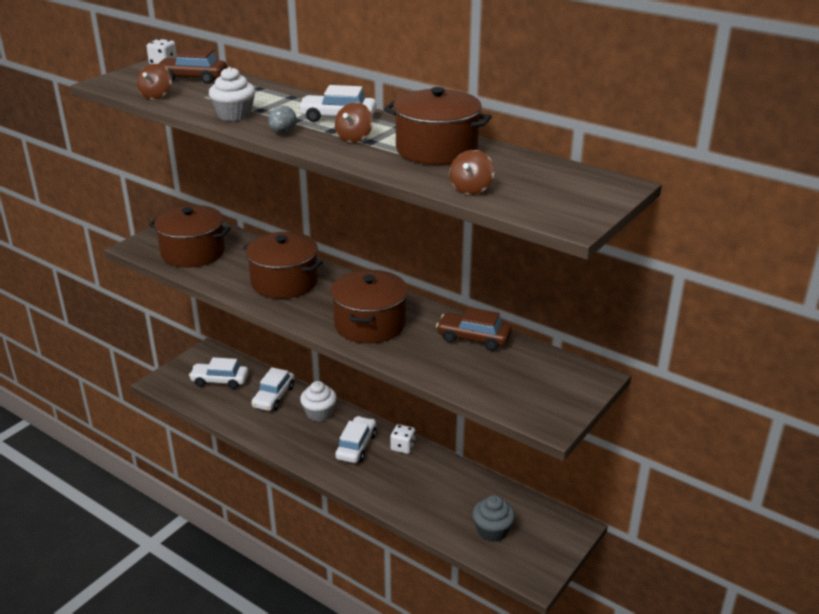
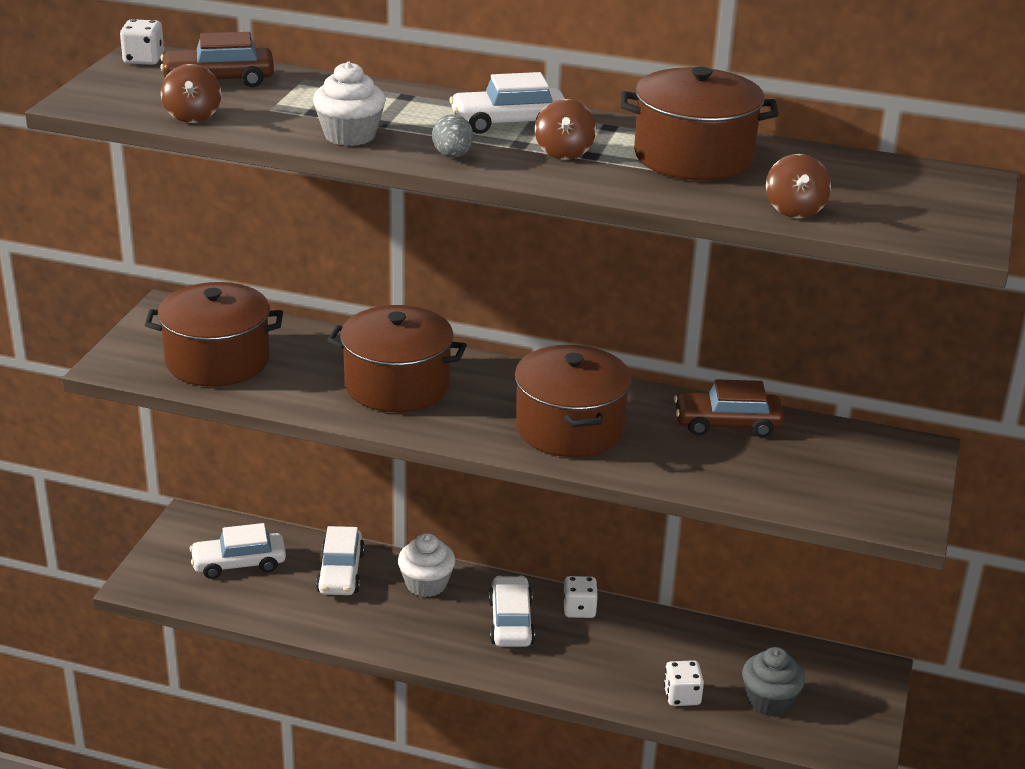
camera: 20 degrees left, 0 degrees up
none -> white dice [664,660,704,706]

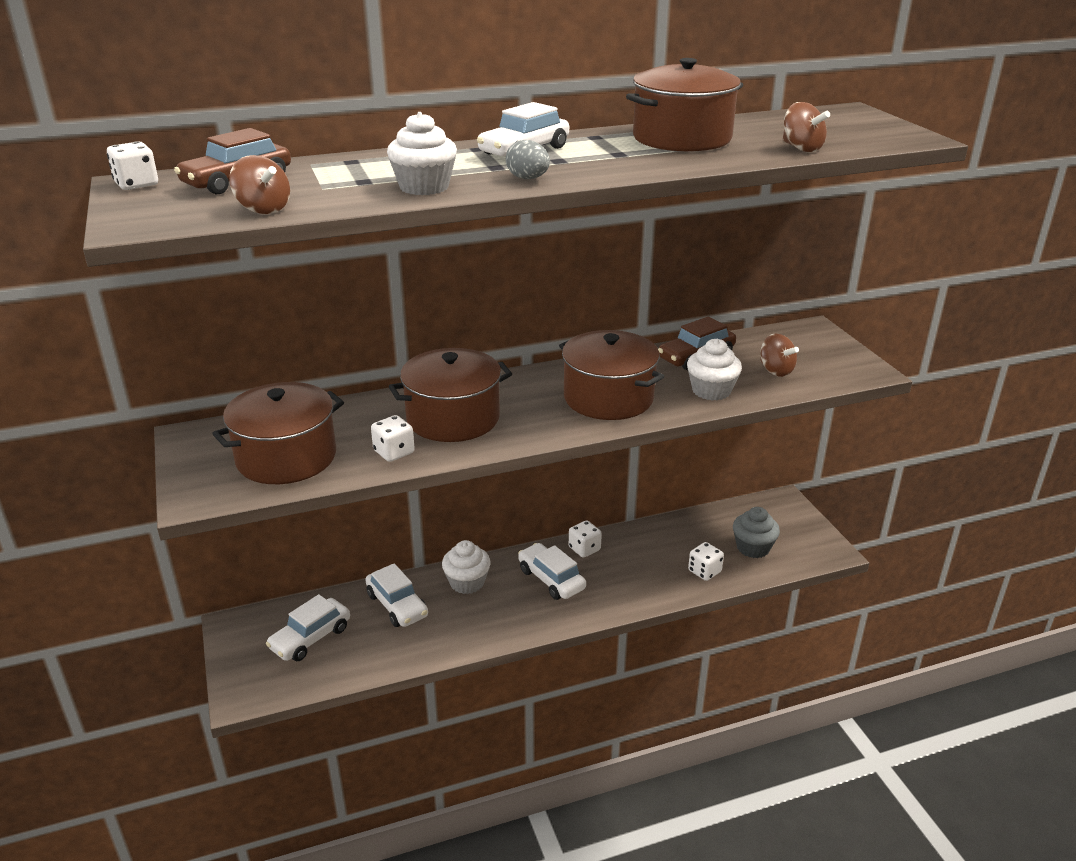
camera: 35 degrees left, 0 degrees up
brown spinning top [535,99,596,160] -> brown spinning top moved to [760,333,799,377]
none -> white dice [371,415,415,462]
none -> white cupcake [687,339,742,401]

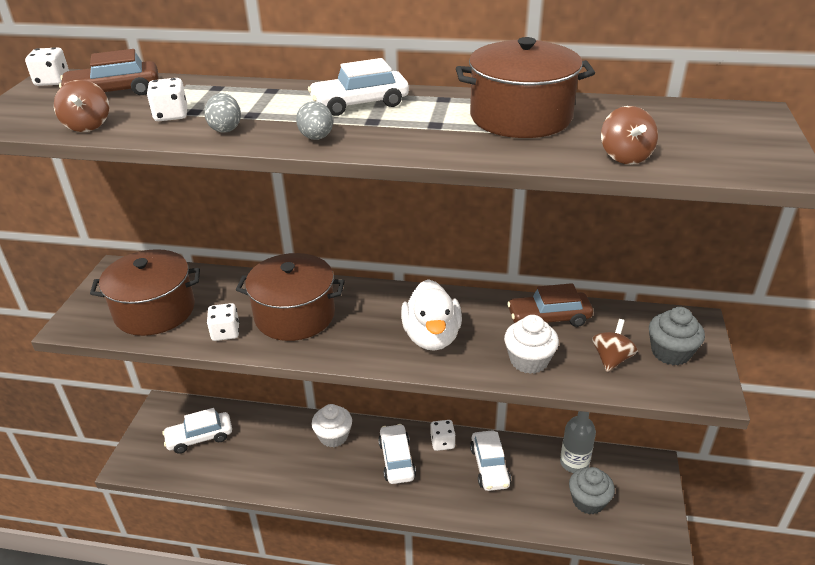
camera: 30 degrees right, 5 degrees up
white car [365,563,428,627] -> white car moved to [470,431,511,491]
white cupcake [387,112,457,195] -> grey egg [204,93,241,133]
brown pot [559,330,665,420] -> white duck [401,279,462,351]
white dice [688,542,724,581] -> white dice moved to [147,78,187,121]
brown spinning top [760,333,799,377] -> brown spinning top turned 150 degrees counterclockwise [592,319,638,372]
none -> grey bottle [560,411,596,473]
none -> grey cupcake [649,307,705,365]

